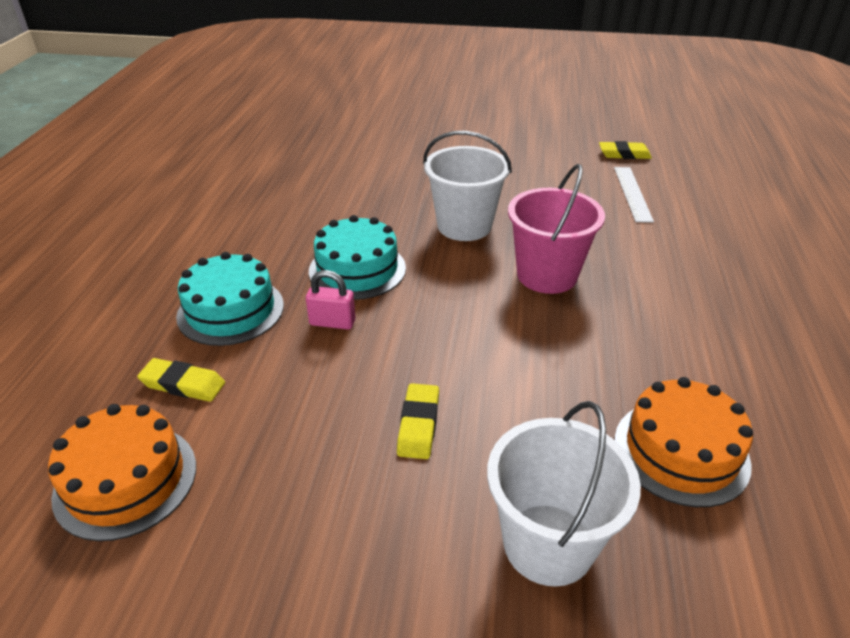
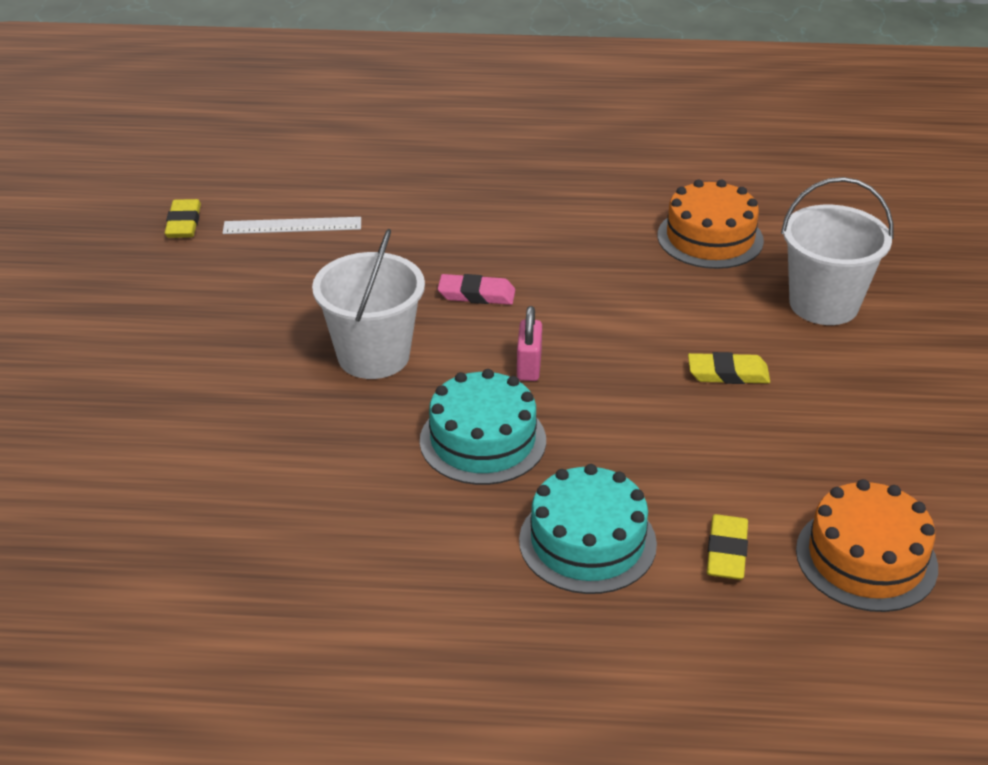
camera: 95 degrees left, 0 degrees up
pink padlock [306,270,356,330] -> pink padlock moved to [517,306,542,381]
pink bucket [508,164,605,294] -> pink eraser [438,274,515,305]

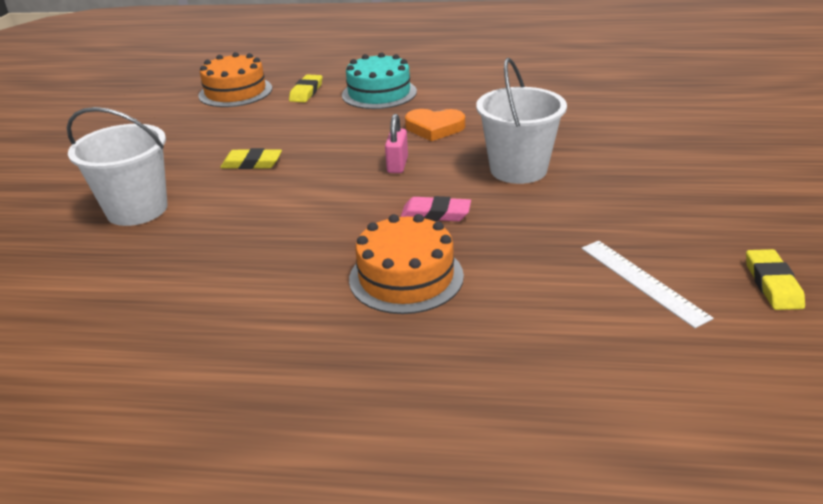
camera: 175 degrees left, 5 degrees down
white ruler [223,217,361,234] -> white ruler turned 60 degrees clockwise [581,241,714,328]
turquoise cake [420,369,546,485] -> orange heart [405,109,465,141]
orange cake [658,179,764,269] -> orange cake moved to [349,214,464,314]

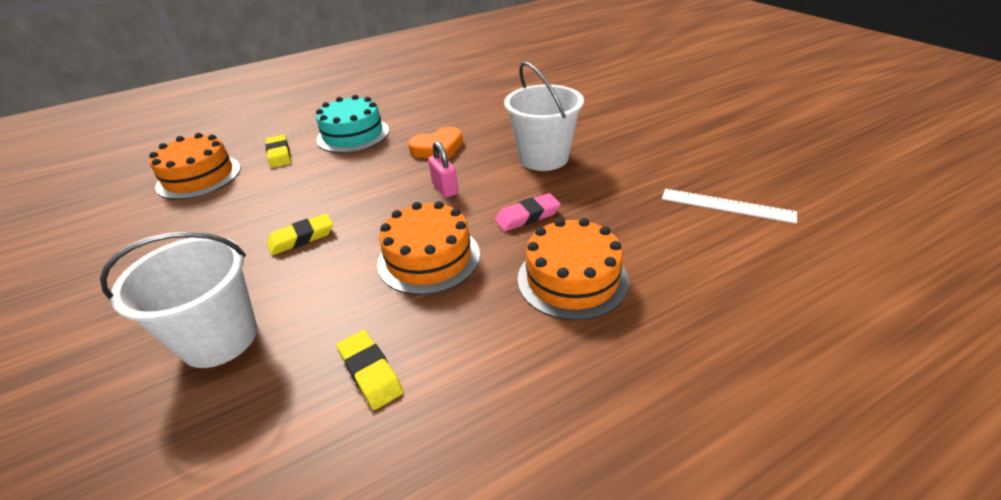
camera: 35 degrees left, 5 degrees up
yellow eraser [746,249,805,310] -> yellow eraser moved to [337,330,403,410]
none -> orange cake [377,201,480,295]

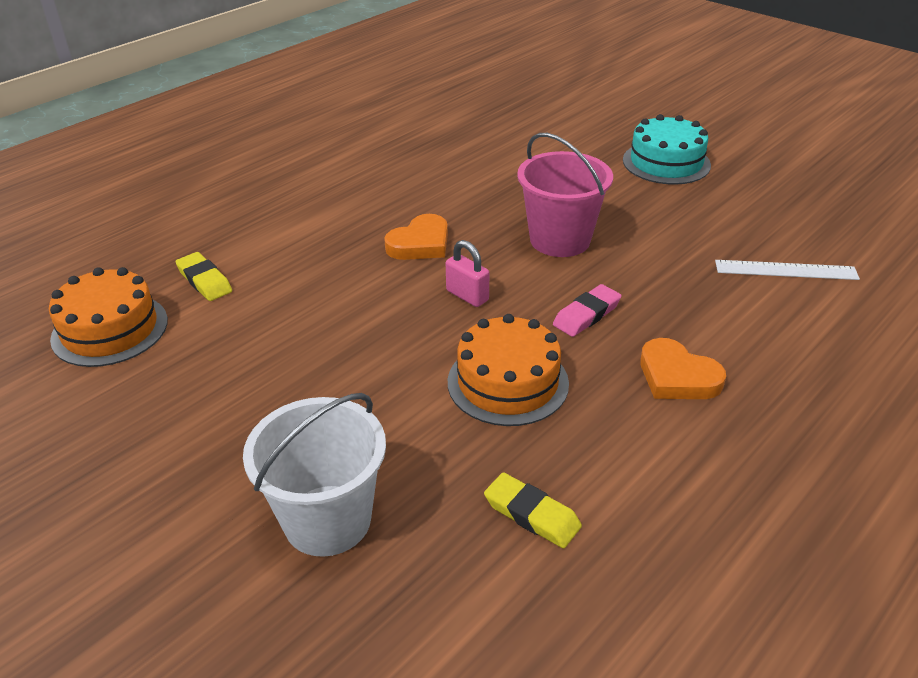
camera: 20 degrees left, 0 degrees up
yellow eraser [267,213,333,255] -> none
turquoise cake [316,95,389,153] -> turquoise cake moved to [623,114,711,185]
white bucket [504,61,584,171] -> pink bucket [517,133,613,257]
orange cake [518,218,629,321] -> orange heart [640,338,726,399]

